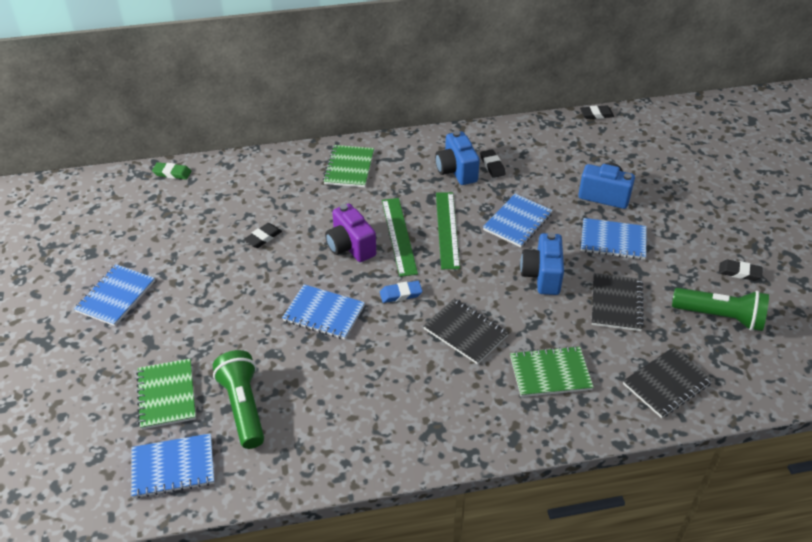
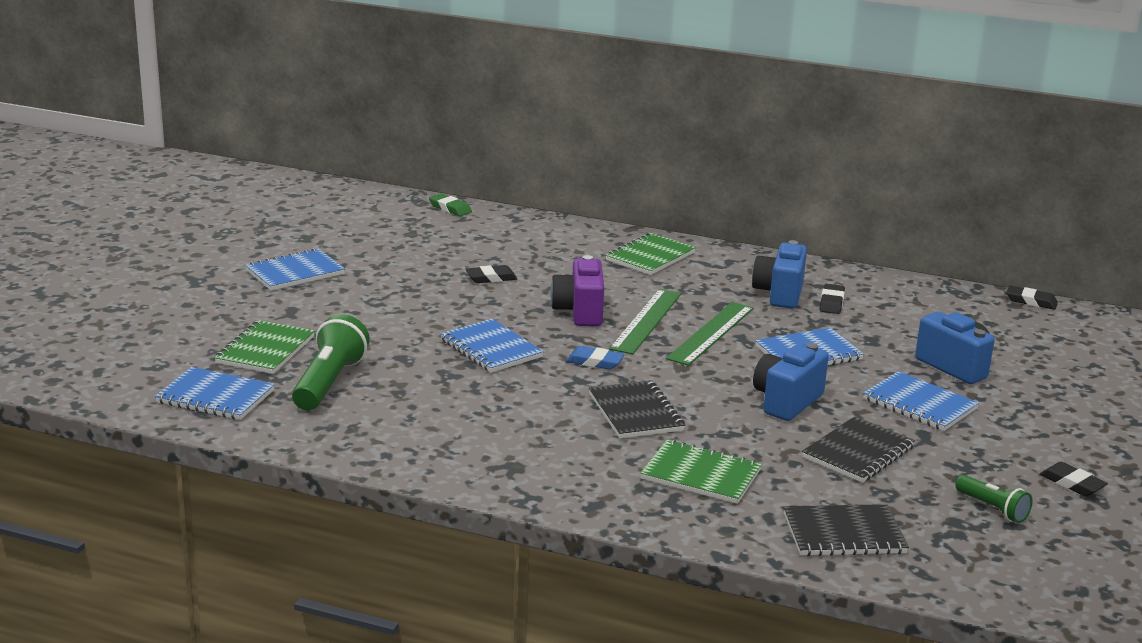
camera: 30 degrees right, 20 degrees down
green flashlight [672,288,769,331] -> green flashlight [956,475,1033,523], size x0.56

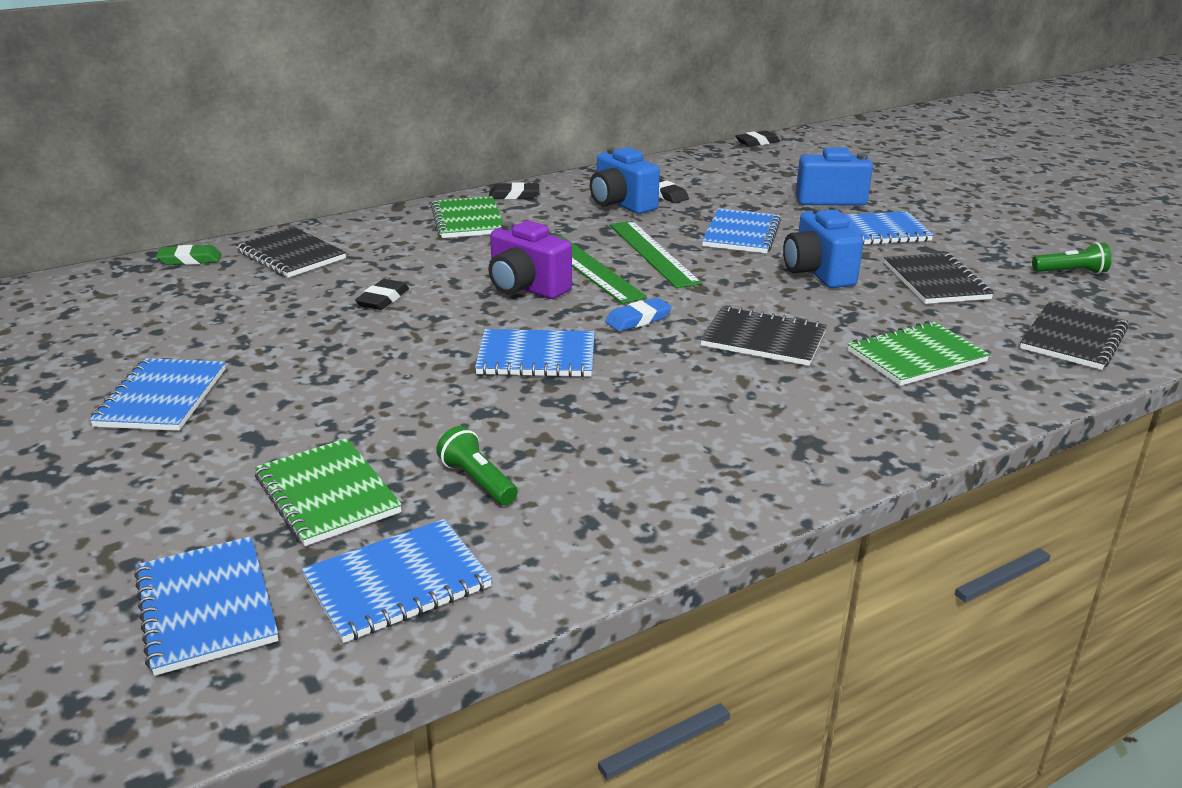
camera: 50 degrees left, 5 degrees up
green flashlight [292,314,370,410] -> green flashlight [436,426,518,505], size x0.56
black eraser [1040,462,1108,496] -> black eraser moved to [489,182,539,199]
none -> blue notebook [134,536,278,676]
none -> black notebook [236,227,346,278]

